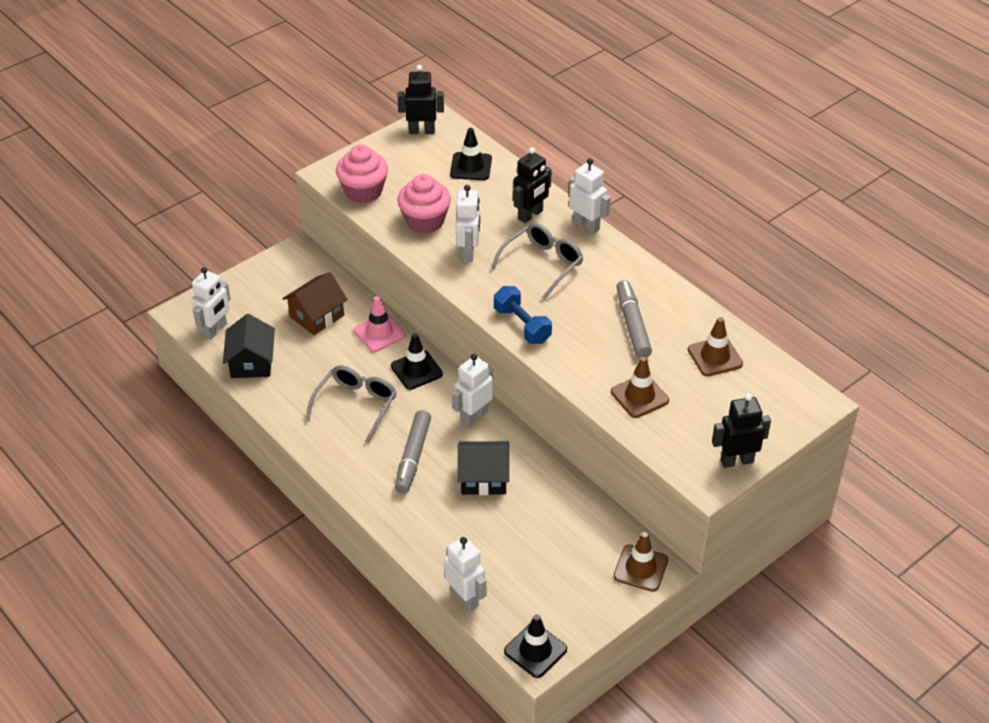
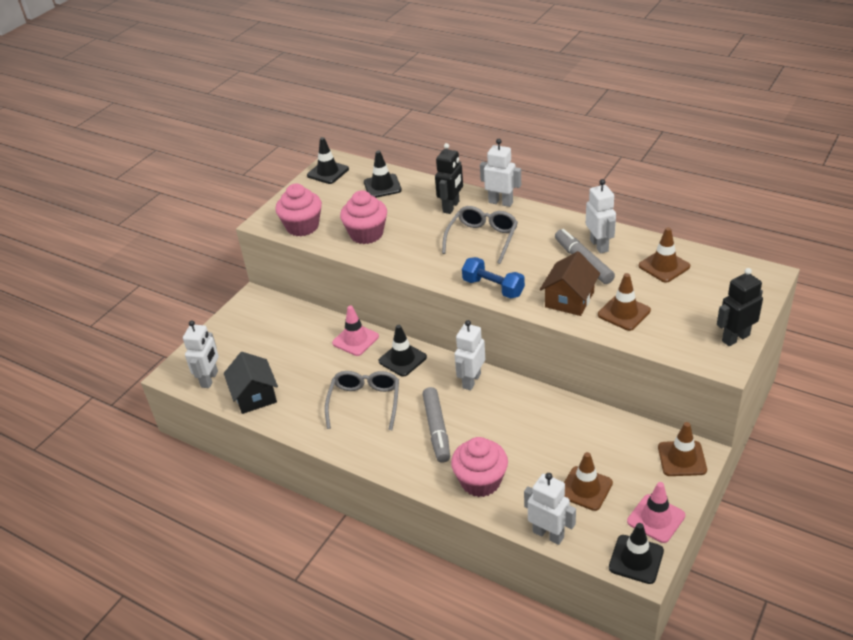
camera: 15 degrees left, 5 degrees down
brown house [282,272,348,335] -> brown house moved to [540,251,600,316]
black robot [397,65,444,134] -> black traffic cone [307,137,349,184]
white robot [456,185,480,262] -> white robot moved to [586,179,616,254]
black house [458,441,509,495] -> none
none -> pink cupcake [451,437,508,497]
none -> brown traffic cone [564,452,613,511]
none -> pink traffic cone [627,482,685,543]

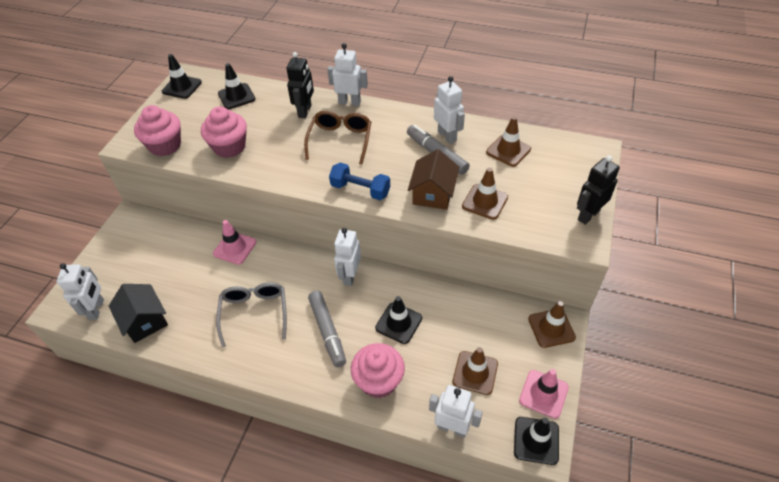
camera: 15 degrees left, 10 degrees up
black traffic cone [378,325,427,377] -> black traffic cone moved to [375,296,422,344]
grey glasses [442,206,518,264] -> brown glasses [304,111,371,165]

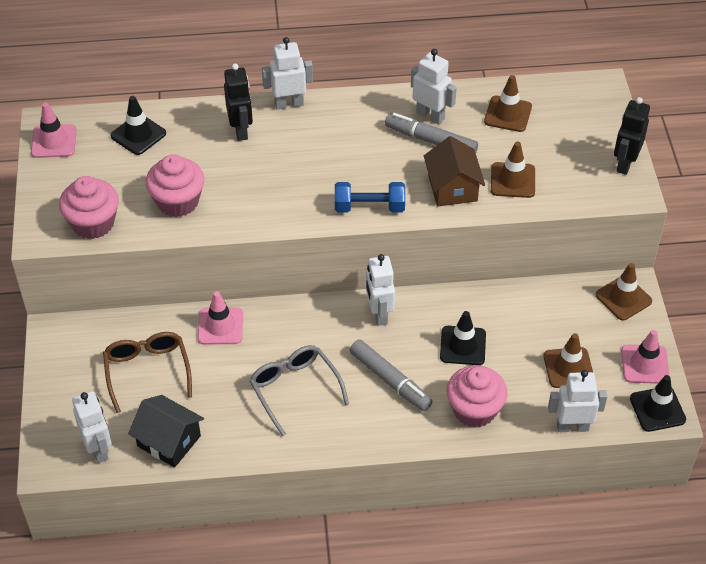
camera: 25 degrees left, 0 degrees up
black traffic cone [162,54,202,99] -> pink traffic cone [31,103,76,158]
brown glasses [304,111,371,165] -> brown glasses moved to [103,332,192,413]

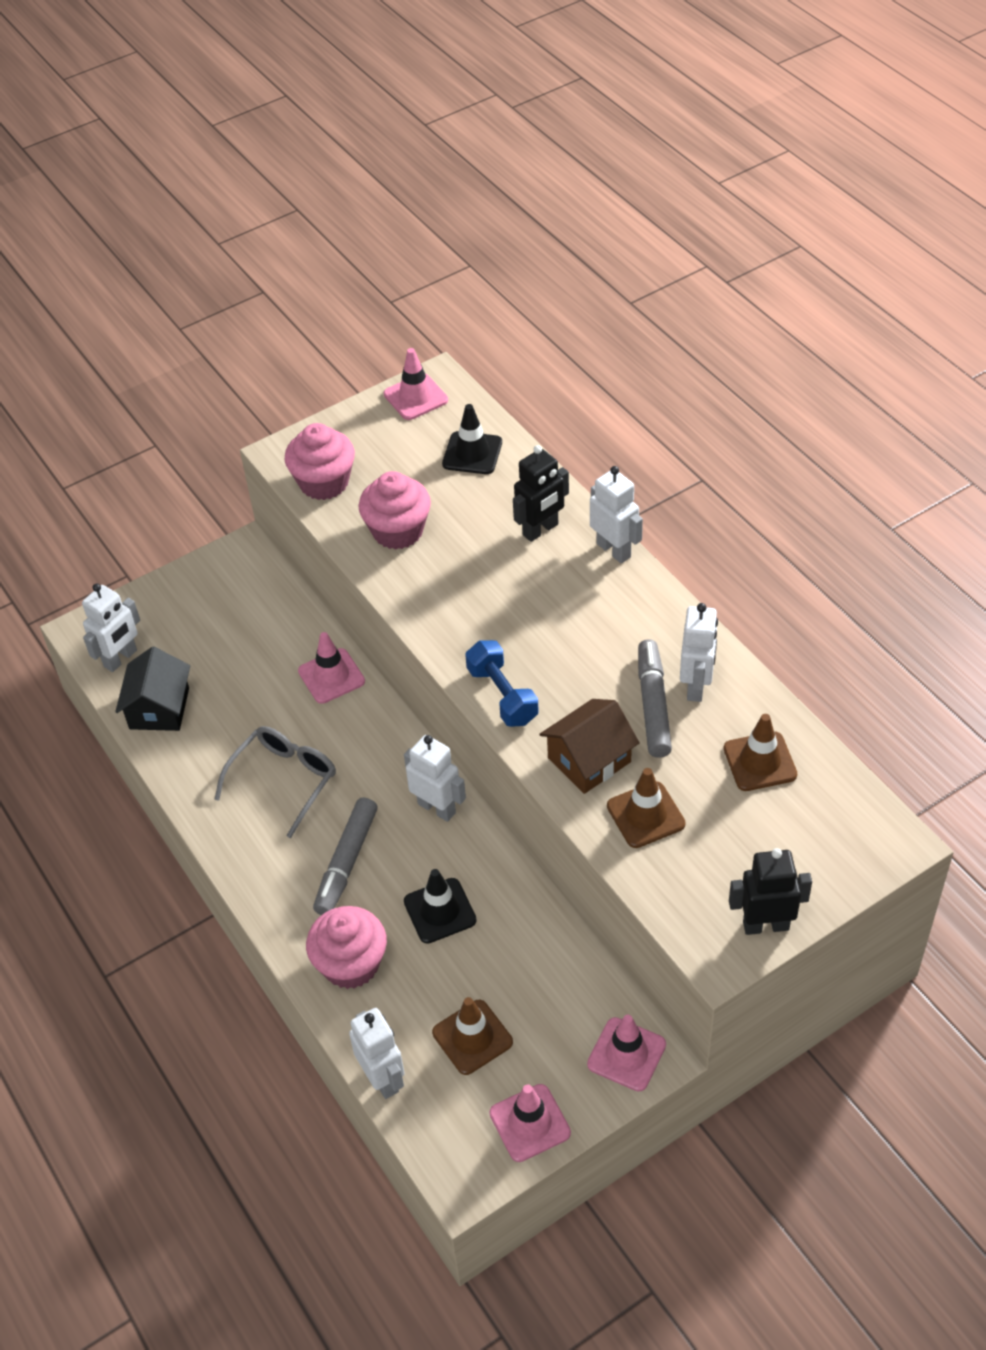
camera: 65 degrees right, 0 degrees up
brown glasses [103,332,192,413] -> none
white robot [366,254,395,326] -> white robot turned 75 degrees clockwise [404,735,466,822]
brown traffic cone [595,263,652,321] -> pink traffic cone [587,1014,666,1092]
black traffic cone [630,375,686,432] -> none

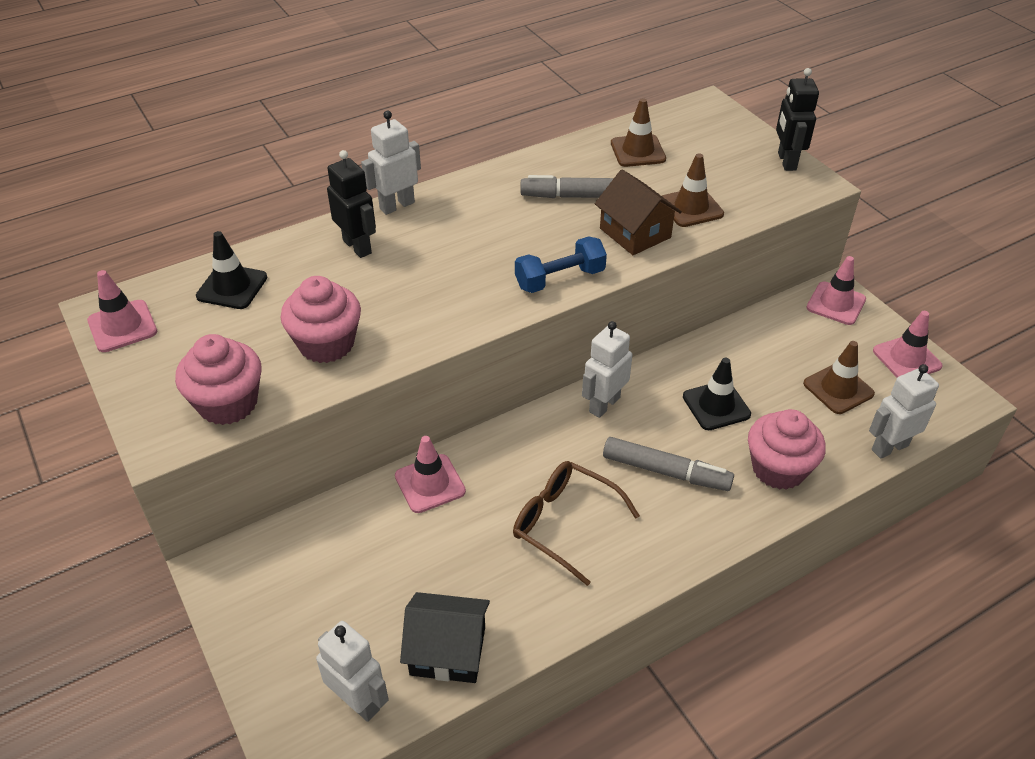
camera: 90 degrees left, 5 degrees down
grey glasses [214,726,336,838] -> brown glasses [513,461,640,586]
white robot [680,603,718,702] -> none

